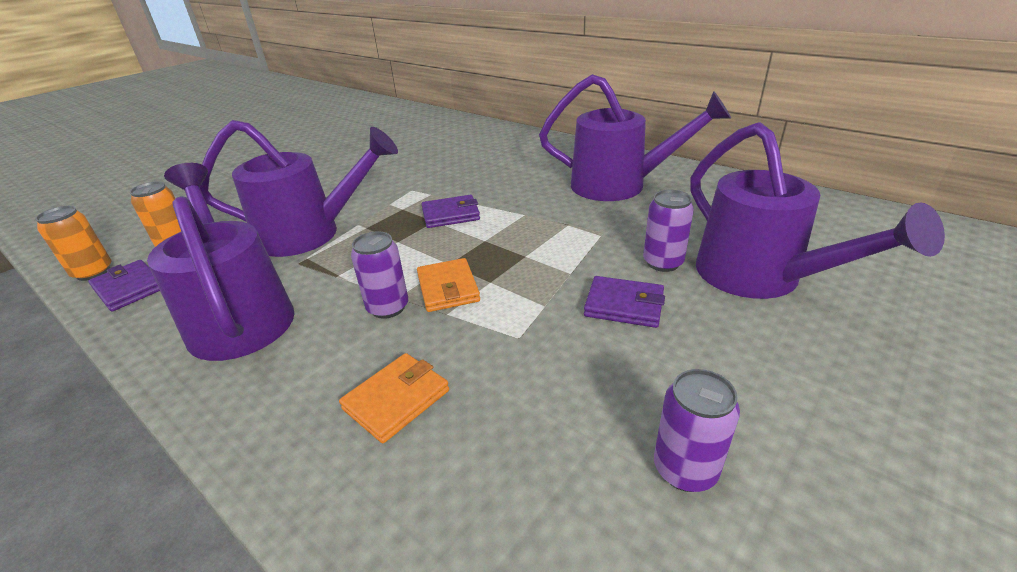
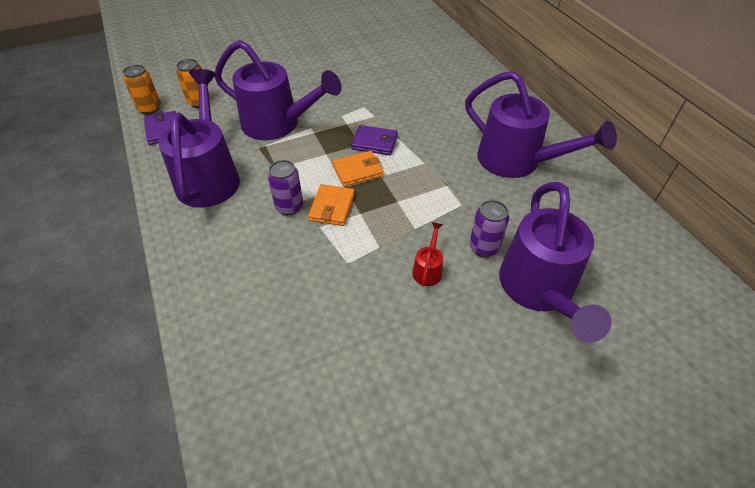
camera: 25 degrees right, 15 degrees up
orange wallet [339,353,449,443] -> orange wallet moved to [332,151,384,187]
purple wallet [584,276,665,328] -> red watering can [412,222,443,287]
purple can [654,369,740,492] -> none

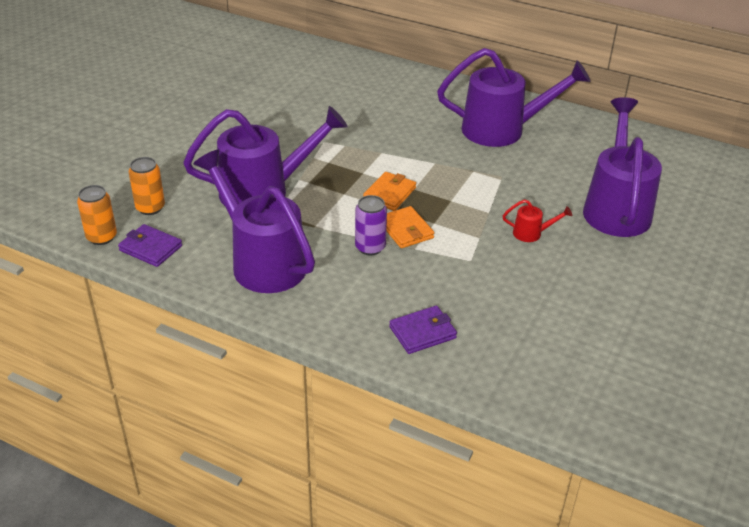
camera: 40 degrees left, 10 degrees down
purple wallet [351,125,398,155] -> purple wallet moved to [389,306,457,354]
red watering can [412,222,443,287] -> red watering can turned 120 degrees clockwise [503,199,572,242]
purple can [469,200,509,257] -> none
purple watering can [499,182,611,343] -> purple watering can turned 135 degrees counterclockwise [583,97,662,237]

